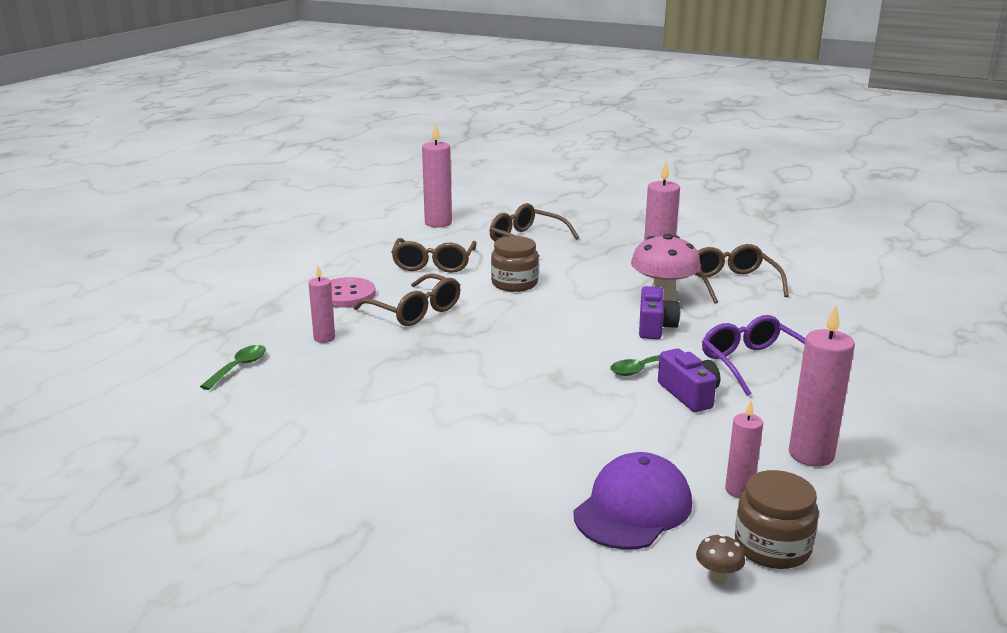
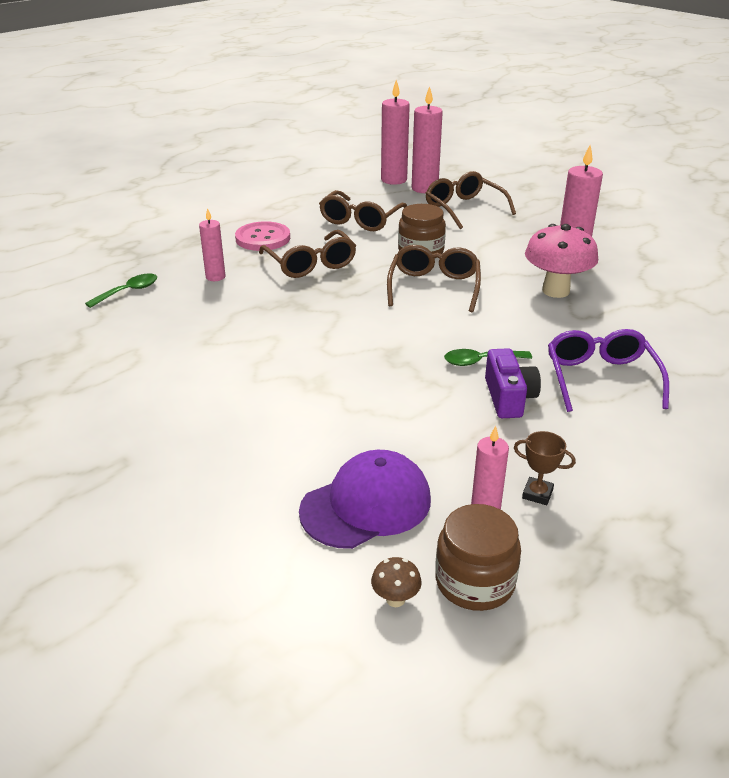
camera: 20 degrees right, 10 degrees up
purple camera [639,286,680,339] -> none
brown glasses [695,244,789,304] -> brown glasses moved to [387,245,481,312]
pink candle [789,305,855,467] -> pink candle moved to [412,86,443,193]
none -> brown trophy [514,431,576,505]

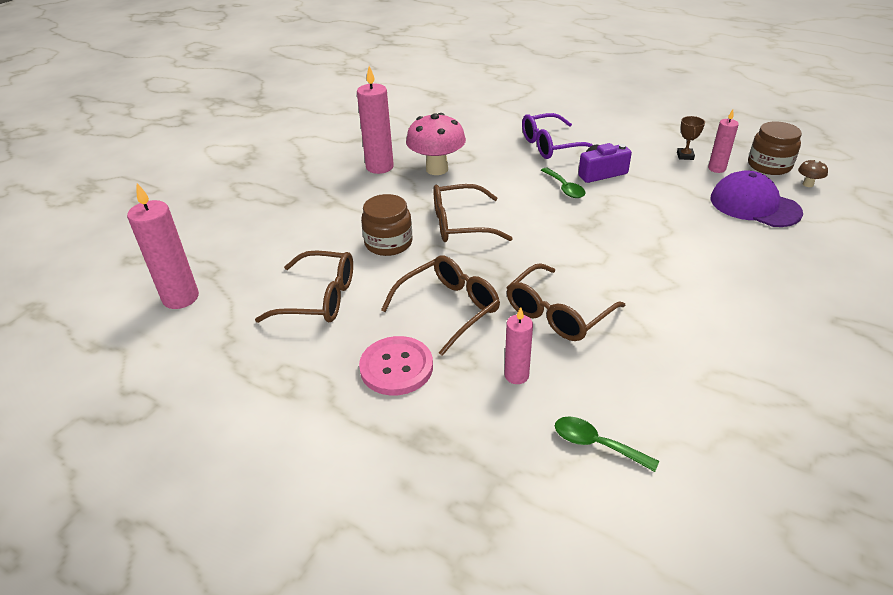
camera: 105 degrees left, 5 degrees up
pink candle [412,86,443,193] -> none
brown glasses [426,171,516,229] -> brown glasses moved to [506,263,625,341]

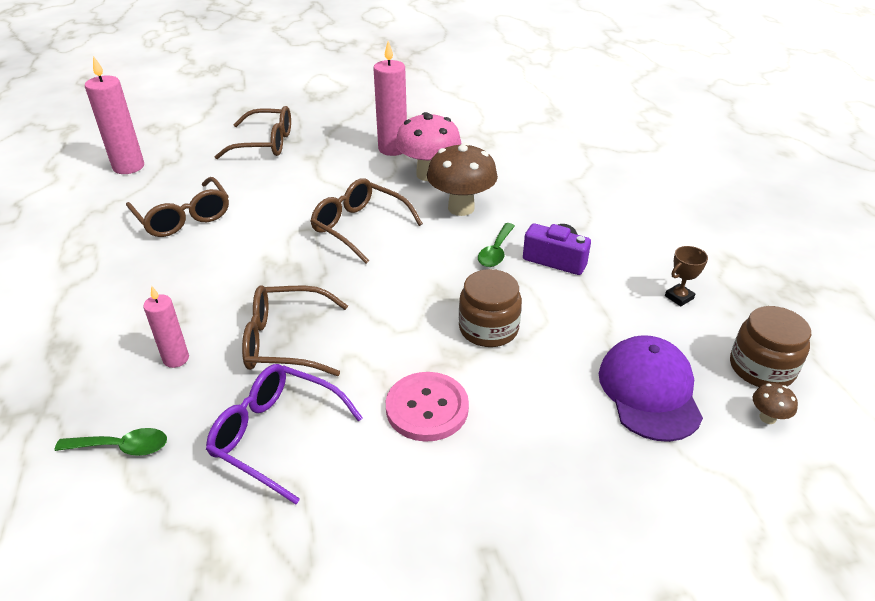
camera: 45 degrees right, 0 degrees up
pink button [359,336,433,395] -> pink button moved to [386,372,469,442]
brown jar [361,194,412,256] -> brown jar moved to [459,269,522,347]
brown glasses [381,255,500,356] -> brown glasses moved to [215,106,291,159]
purple glasses [522,113,593,159] -> purple glasses moved to [206,364,363,504]
green spoon [555,417,659,472] -> green spoon turned 105 degrees clockwise [55,428,167,456]
pink candle [708,109,739,173] -> none
none -> brown mushroom [427,142,498,216]

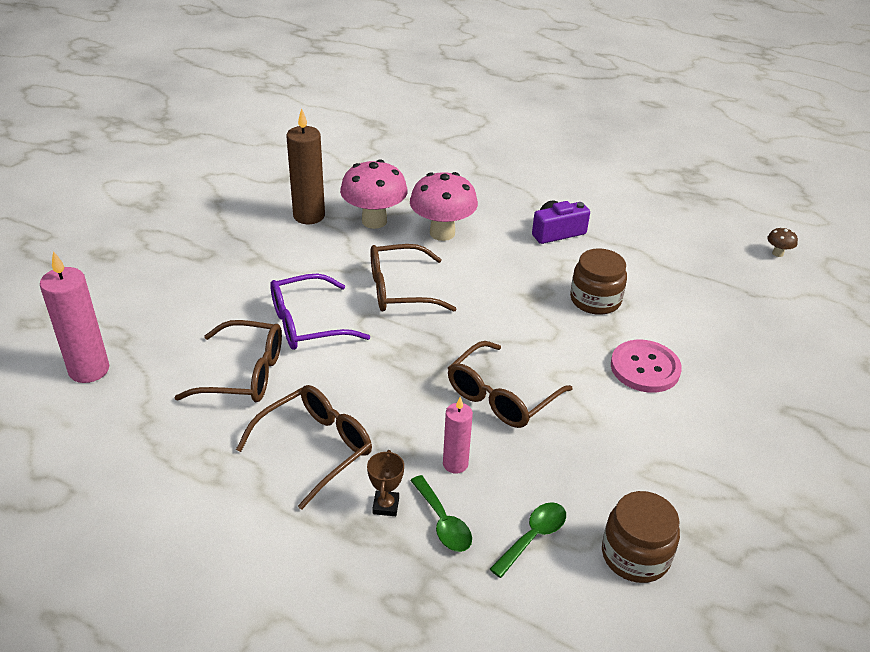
camera: 50 degrees left, 0 degrees up
purple glasses [206,364,363,504] -> purple glasses moved to [270,273,370,350]
brown glasses [215,106,291,159] -> brown glasses moved to [236,385,372,510]
pink candle [373,41,407,156] -> brown candle [286,108,325,224]
brown mushroom [427,142,498,216] -> pink mushroom [410,172,478,241]
green spoon [478,223,515,267] -> green spoon moved to [410,475,472,552]
purple cap [599,335,703,442] -> none
brown trophy [665,246,708,306] -> brown trophy moved to [367,450,404,516]
brown jar [730,306,811,387] -> brown jar moved to [602,491,680,583]

